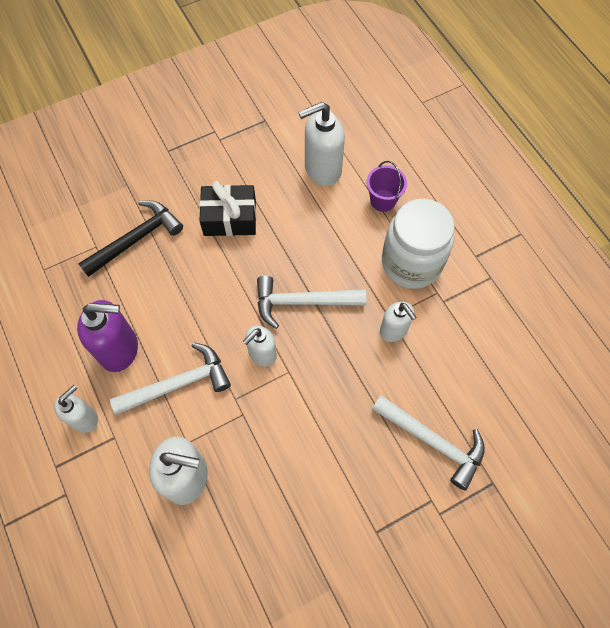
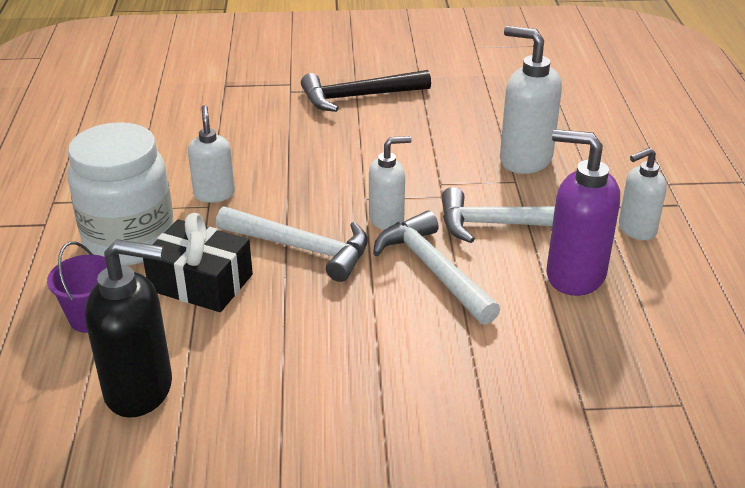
camera: 155 degrees left, 30 degrees down
black hammer [78,200,183,277] -> black hammer moved to [301,70,431,112]
black gift [199,181,256,236] -> black gift moved to [143,213,253,312]
white soap dispenser [298,102,345,186] -> black soap dispenser [85,239,172,418]
white hammer [372,395,485,490] -> white hammer moved to [373,210,500,325]

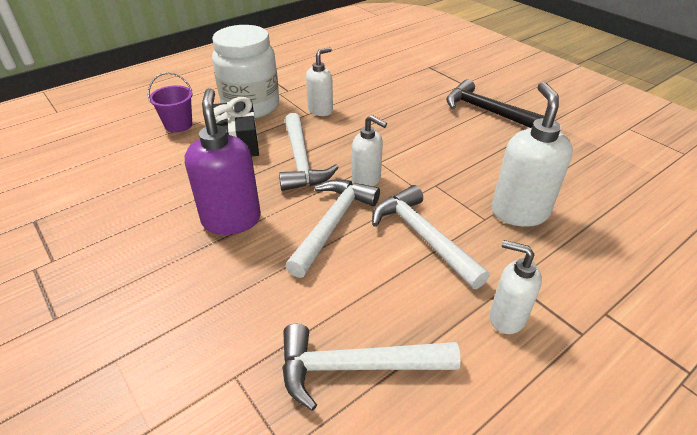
camera: 55 degrees right, 5 degrees up
black soap dispenser [85,239,172,418] -> none
purple soap dispenser [546,129,620,296] -> purple soap dispenser moved to [185,88,261,235]
none -> white hammer [282,324,461,411]

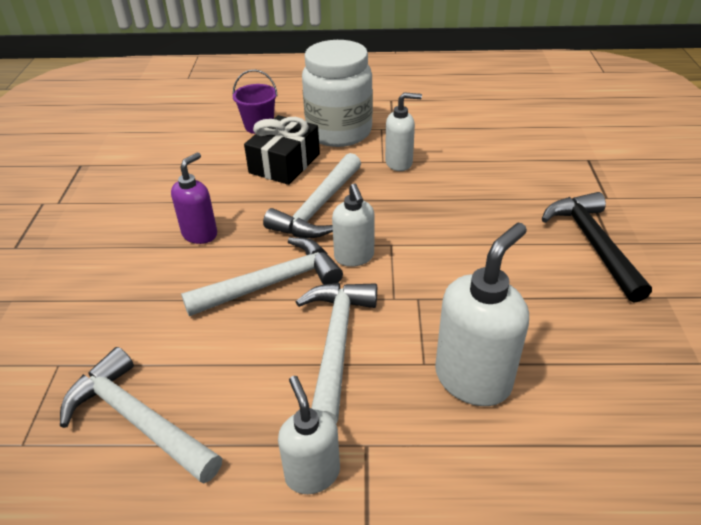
camera: 40 degrees right, 0 degrees up
purple soap dispenser [185,88,261,235] -> purple soap dispenser [171,152,217,244], size x0.63

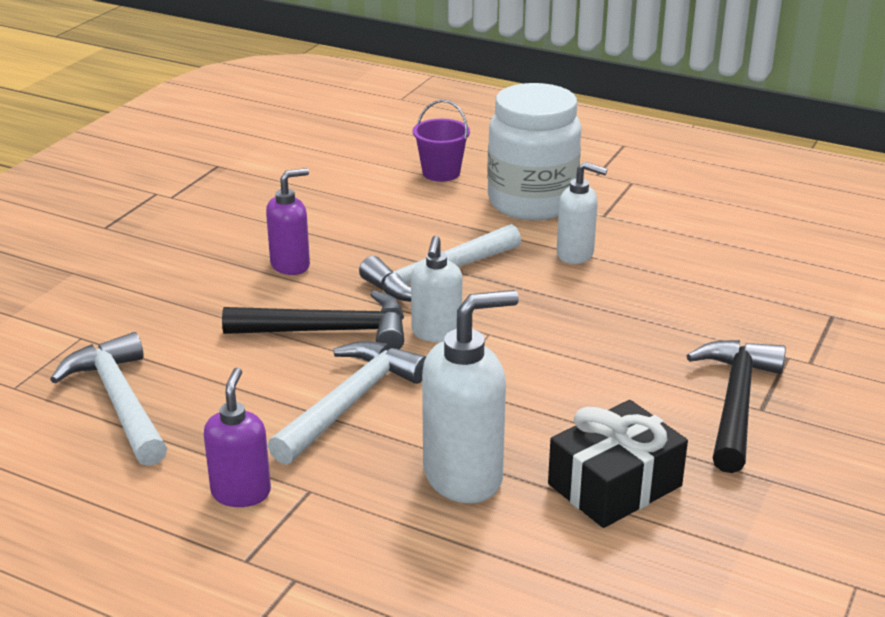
camera: 25 degrees right, 10 degrees down
white hammer [181,237,343,316] -> black hammer [222,290,404,349]
black gift [244,115,320,185] -> black gift moved to [548,400,688,528]
white soap dispenser [278,376,340,494] -> purple soap dispenser [204,368,271,507]

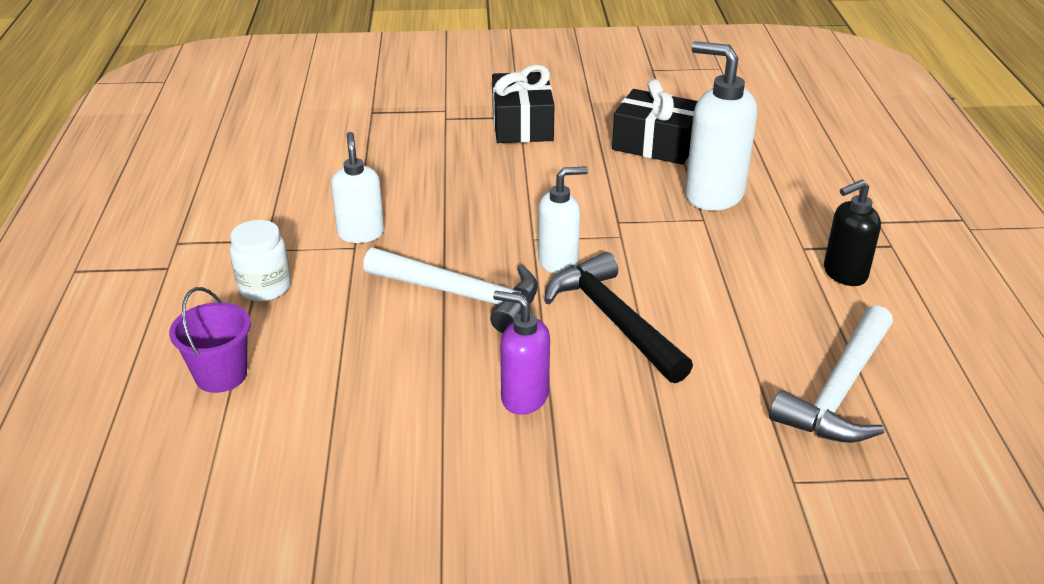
camera: 120 degrees left, 5 degrees up
purple soap dispenser [204,368,271,507] -> black soap dispenser [824,179,881,286]
white hammer [268,341,426,465] -> none
white jar [487,83,581,220] -> white jar [230,220,291,301], size x0.51
black hammer [687,340,786,473] -> black gift [492,65,555,143]

